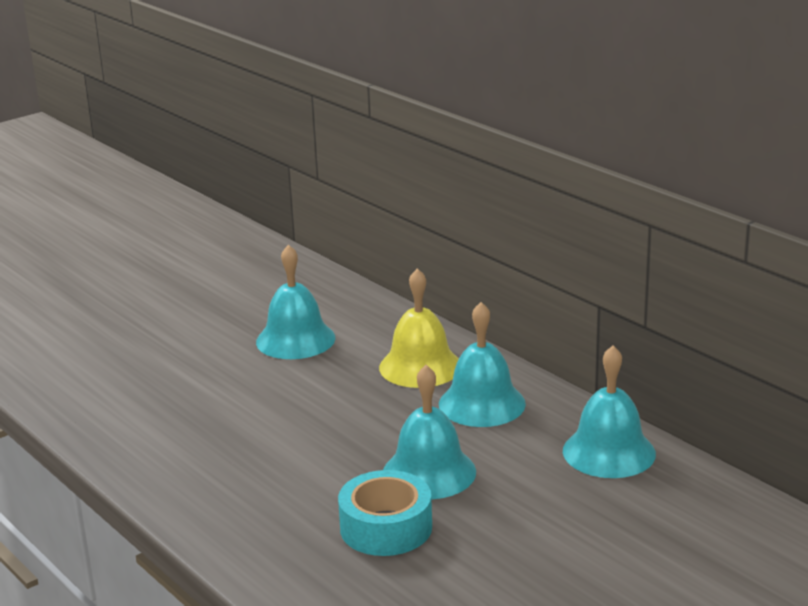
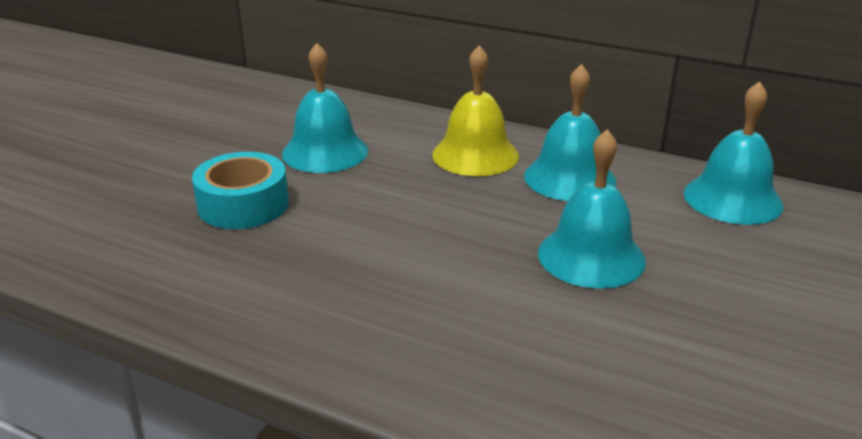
camera: 25 degrees left, 5 degrees up
turquoise tape [338,470,432,556] -> turquoise tape moved to [192,152,289,229]

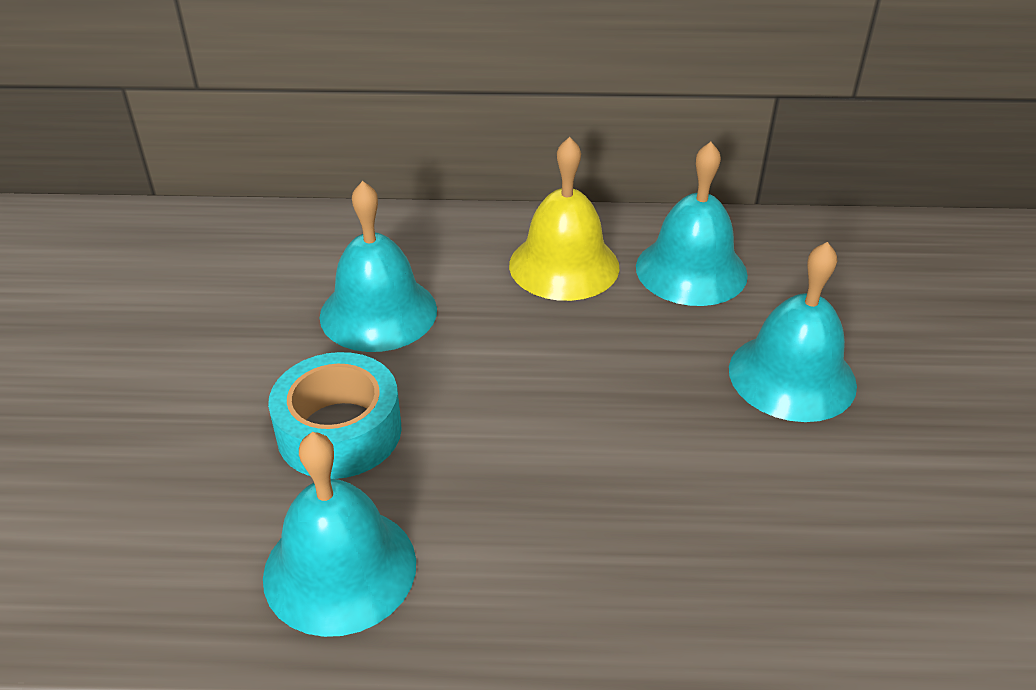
camera: 25 degrees left, 10 degrees up
turquoise bell [684,81,784,225] -> turquoise bell moved to [263,432,416,637]

